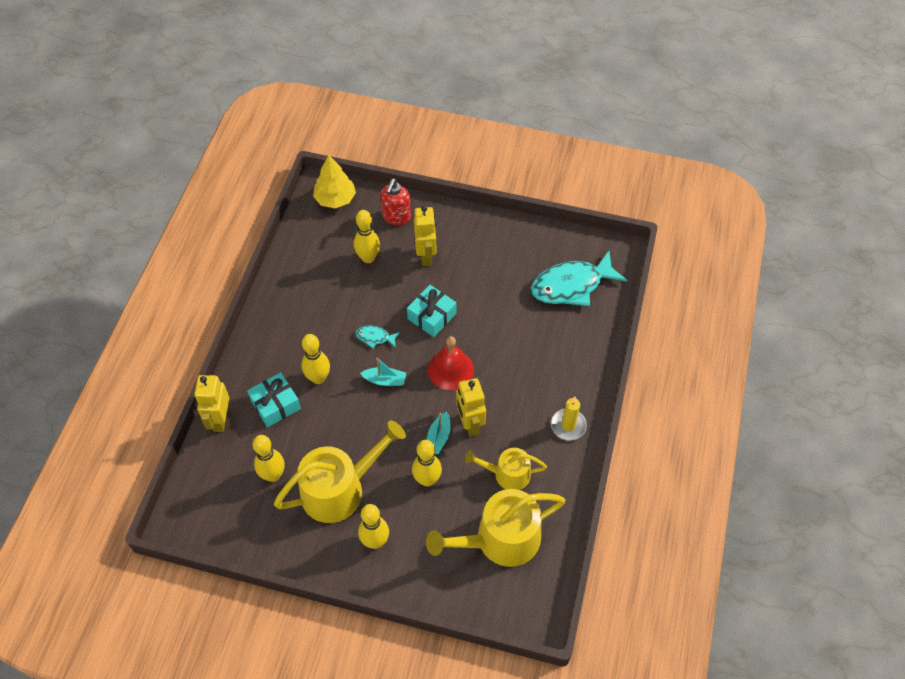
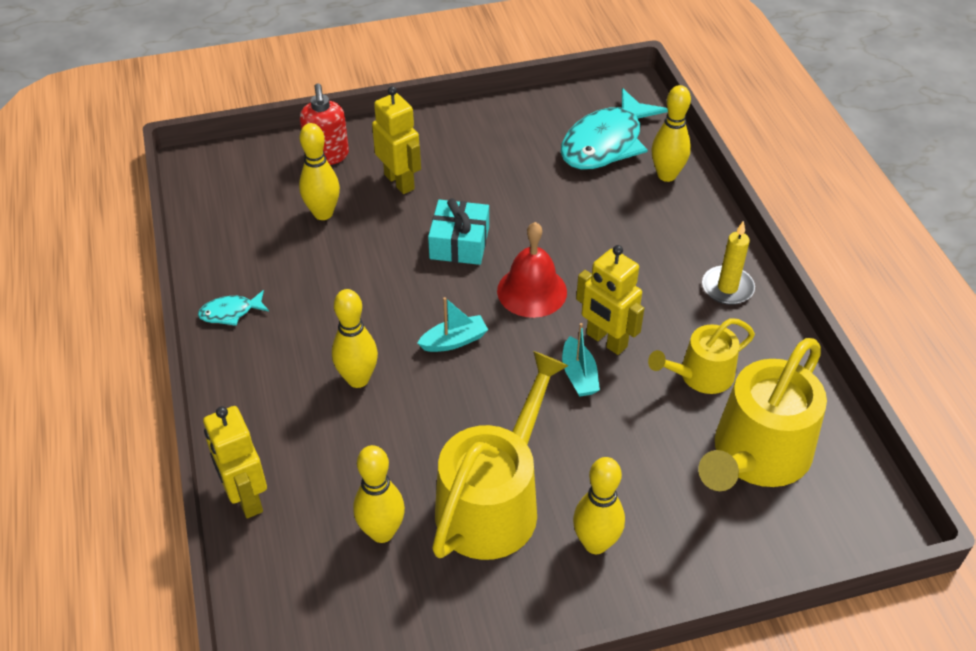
camera: 30 degrees left, 10 degrees down
turquoise gift [247,372,301,427] -> none
yellow tree [313,155,356,208] -> none
turquoise fish [356,325,400,349] -> turquoise fish moved to [198,290,269,326]
yellow bowling pin [412,440,442,487] -> yellow bowling pin moved to [651,85,691,182]

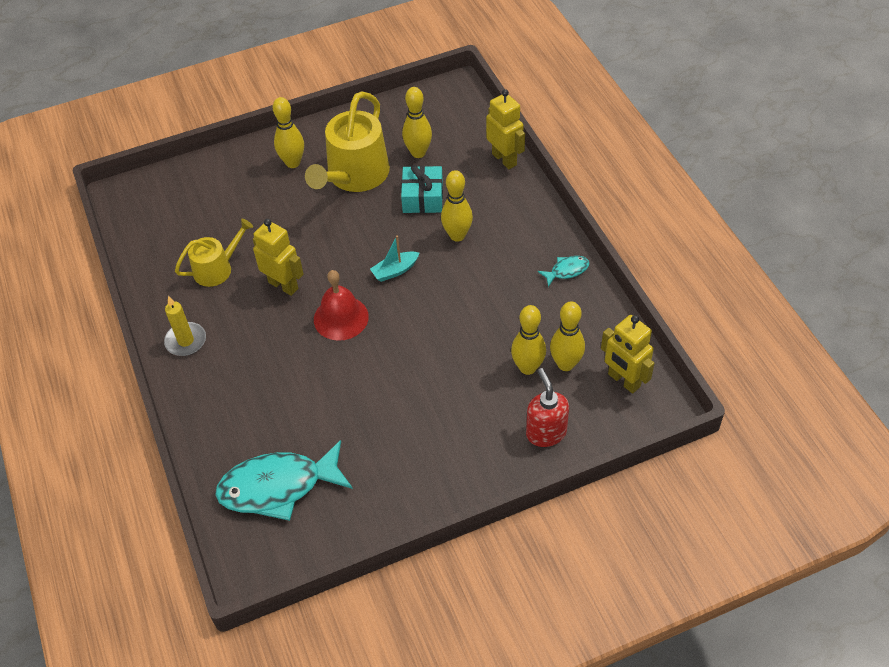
camera: 175 degrees right, 5 degrees up
yellow robot [372,86,421,194] -> yellow robot moved to [601,315,655,394]
turquoise gift [428,198,489,265] -> turquoise gift moved to [401,165,443,213]
turquoise fish [561,88,668,170] -> turquoise fish turned 135 degrees counterclockwise [215,440,353,521]
turquoise boat [562,323,600,397] -> none
yellow bowling pin [651,85,691,182] -> yellow bowling pin moved to [550,301,585,371]
yellow watering can [698,338,827,491] -> none

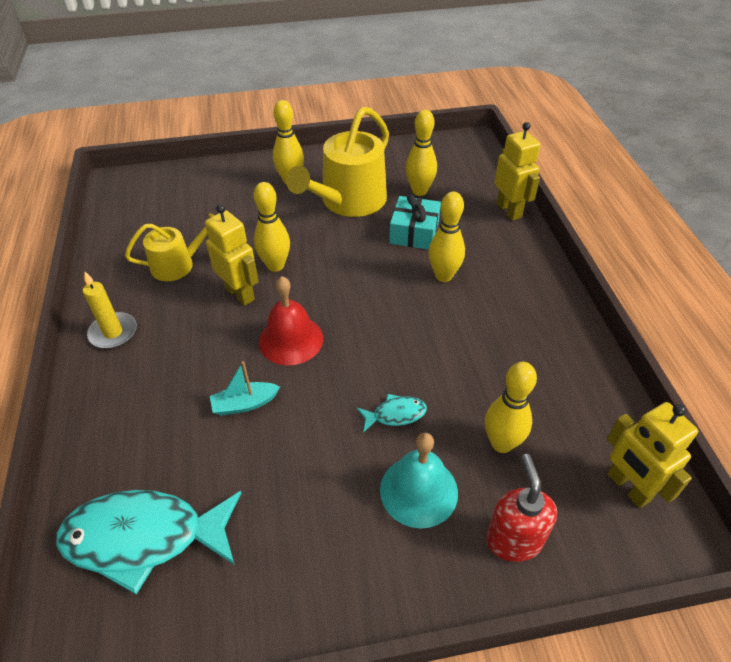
camera: 10 degrees right, 5 degrees down
turquoise boat [370,235,419,282] -> turquoise boat moved to [210,361,280,416]
turquoise fish [538,256,589,287] -> turquoise fish moved to [357,394,427,433]
yellow bowling pin [550,301,585,371] -> yellow bowling pin moved to [253,182,290,272]
none -> turquoise bell [380,433,458,529]

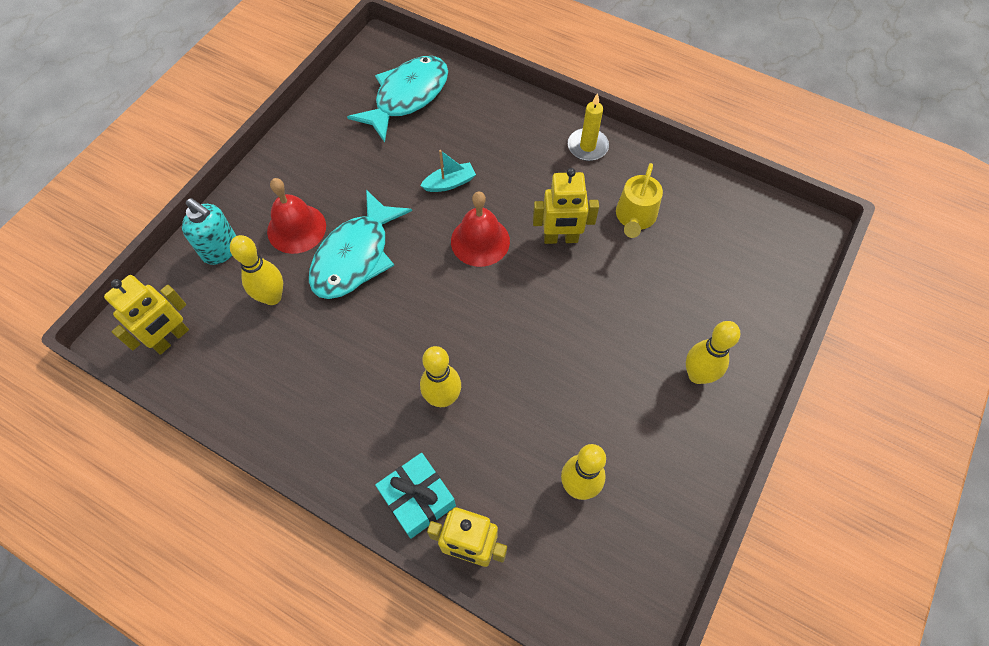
camera: 130 degrees right, 15 degrees up
turquoise boat [210,361,280,416] -> turquoise boat turned 45 degrees clockwise [420,150,476,192]
yellow bowling pin [253,182,290,272] -> none
yellow watering can [286,107,389,217] -> none
turquoise fish [357,394,427,433] -> turquoise fish [309,189,412,299], size x2.25
turquoise bell [380,433,458,529] -> red bell [267,178,326,254]
turquoise gift [389,194,441,250] -> turquoise gift moved to [375,453,456,539]
red soap dispenser [486,454,557,562] -> turquoise soap dispenser [182,198,236,265]
yellow robot [607,402,698,508] -> yellow robot turned 120 degrees clockwise [104,275,189,355]

